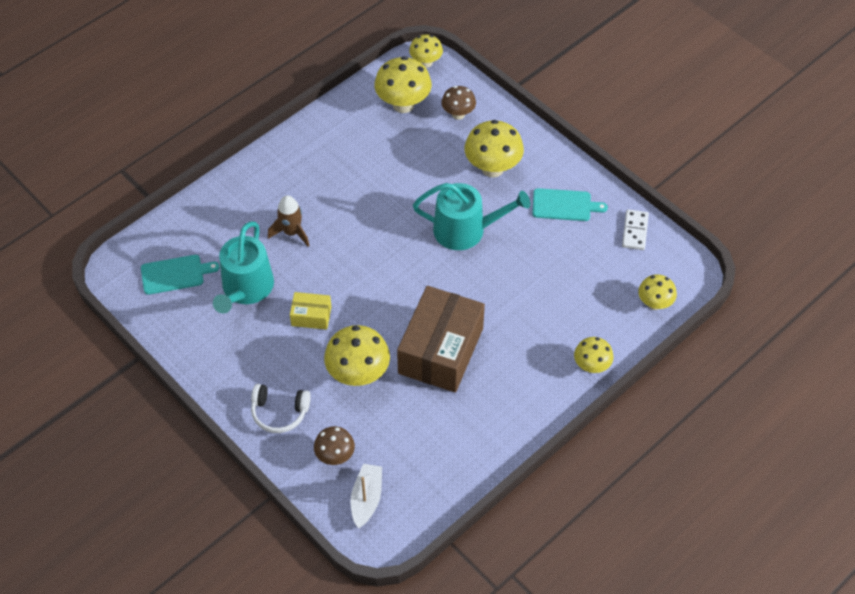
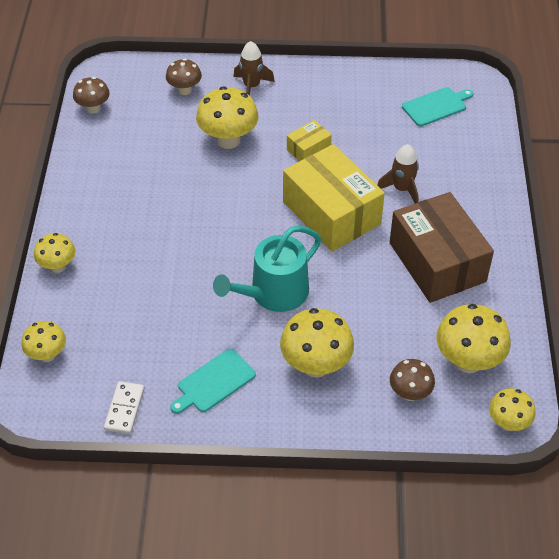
camera: 135 degrees right, 5 degrees down
turquoise cutting board [141,255,220,295] -> turquoise cutting board turned 150 degrees counterclockwise [402,87,473,126]
turquoise watering can [213,222,274,314] -> none
white headphones [251,384,311,433] -> brown rocket [234,41,275,96]
white boat [350,464,382,529] -> none
brown box [397,286,485,393] -> brown box moved to [390,192,494,303]
white domino [622,209,649,250] -> white domino turned 45 degrees clockwise [104,381,145,434]
none -> brown mushroom [73,77,110,114]
none -> yellow box [283,144,385,252]

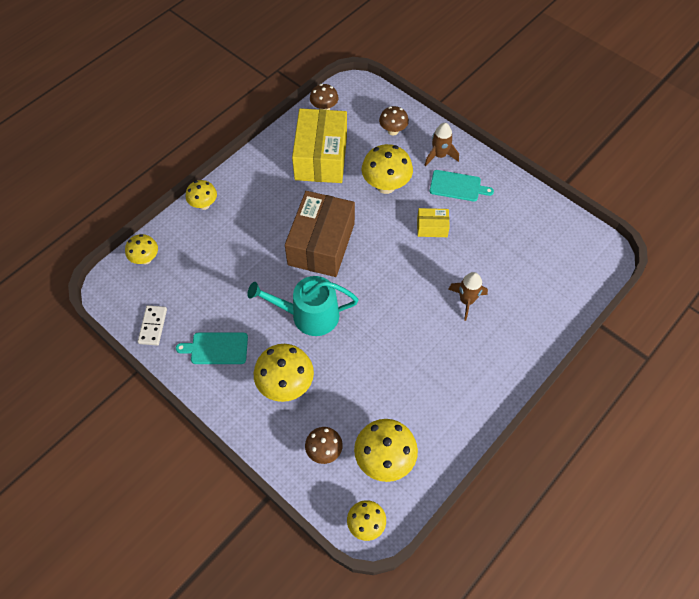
camera: 40 degrees right, 10 degrees up
white domino [104,381,145,434] -> white domino turned 45 degrees counterclockwise [138,305,167,346]
yellow box [283,144,385,252] -> yellow box moved to [292,108,347,183]
brown box [390,192,494,303] -> brown box moved to [285,191,355,277]
turquoise cutting board [402,87,473,126] -> turquoise cutting board moved to [430,170,494,202]

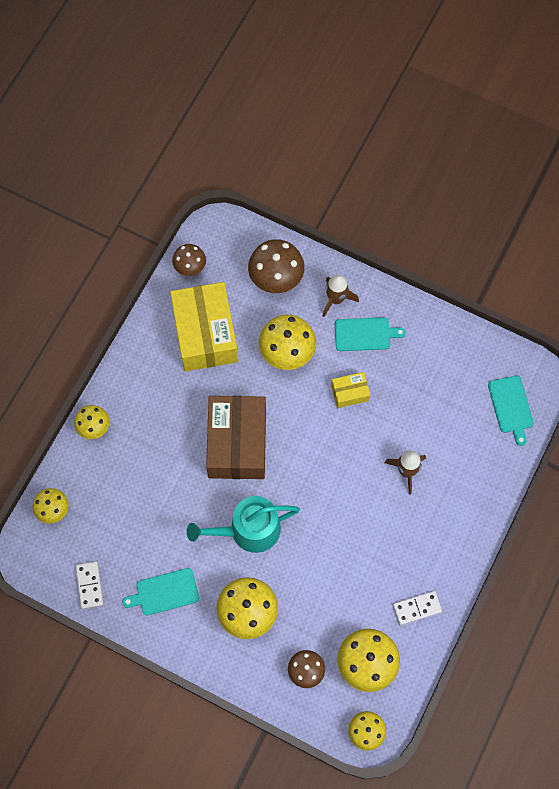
camera: 15 degrees left, 10 degrees up
brown mushroom [379,106,409,135] -> brown mushroom [248,239,305,293], size x1.65
none -> white domino [393,591,442,625]
none -> turquoise cutting board [488,376,534,446]

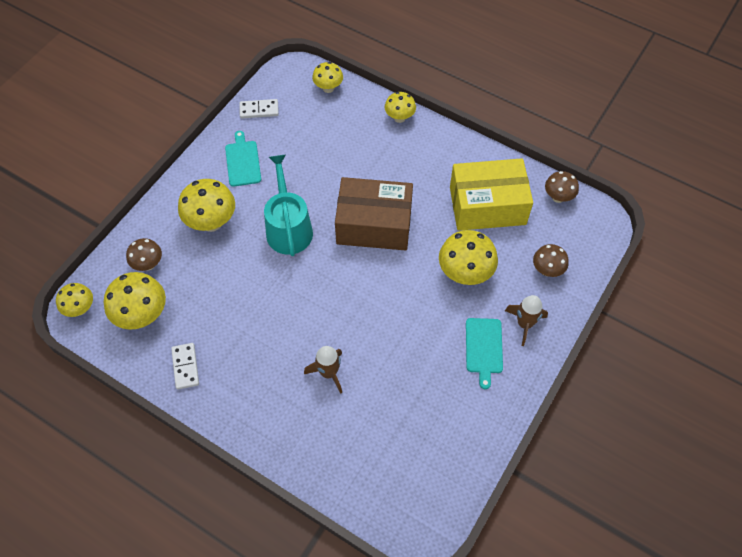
camera: 95 degrees right, 10 degrees down
brown mushroom [248,239,305,293] -> brown mushroom [533,244,569,277], size x0.61
yellow box [331,372,370,408] -> none
turquoise cutting board [488,376,534,446] -> none

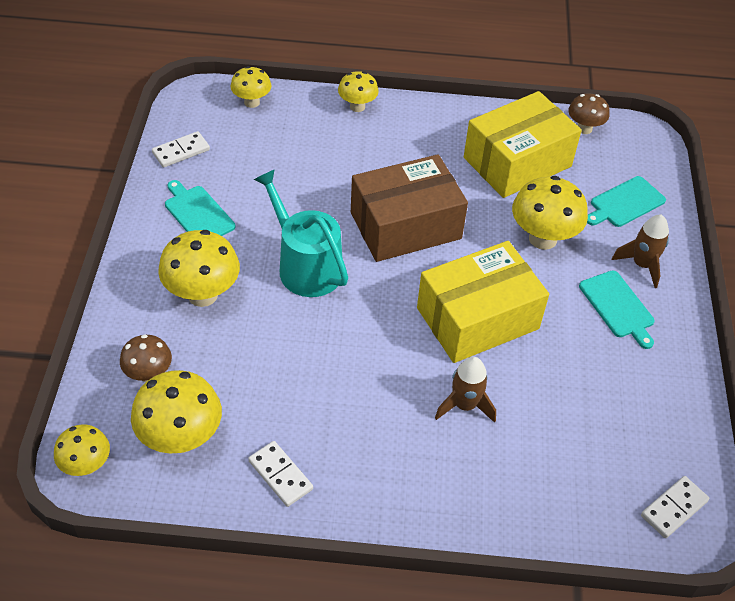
camera: 30 degrees left, 10 degrees down
brown mushroom [533,244,569,277] -> turquoise cutting board [587,176,666,227]
none -> yellow box [417,241,549,363]
none -> white domino [641,476,709,538]

